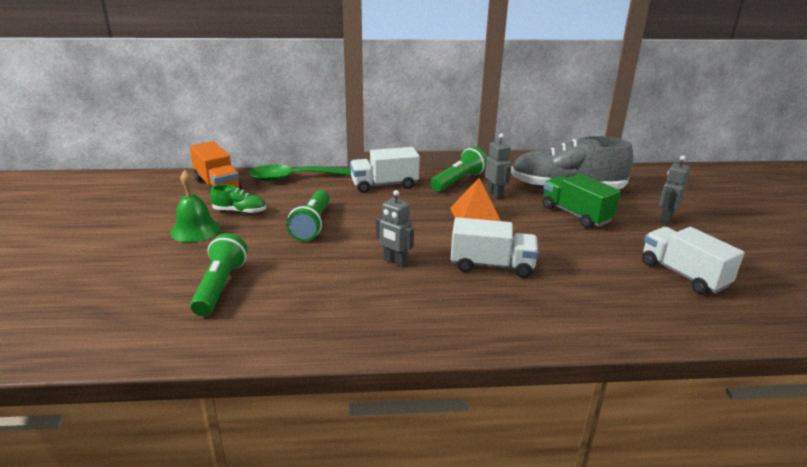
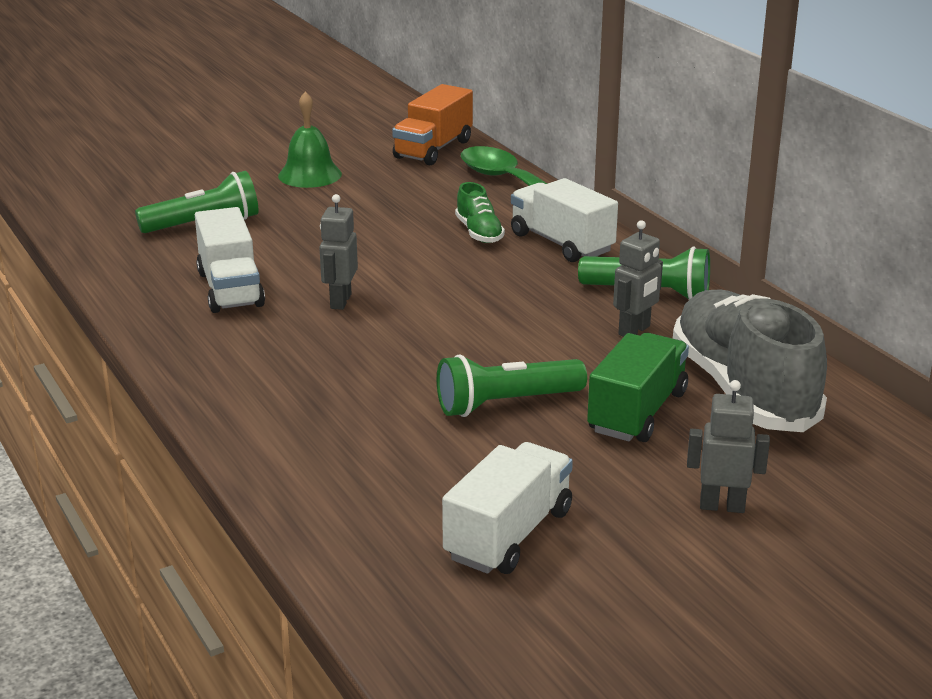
camera: 65 degrees right, 0 degrees up
green shoe [210,184,266,214] -> green shoe moved to [455,182,505,243]
green flashlight [286,190,330,241] -> green flashlight moved to [437,354,587,417]
orange pyramid [450,178,501,221] -> none
white truck [451,217,538,278] -> white truck moved to [195,207,265,313]

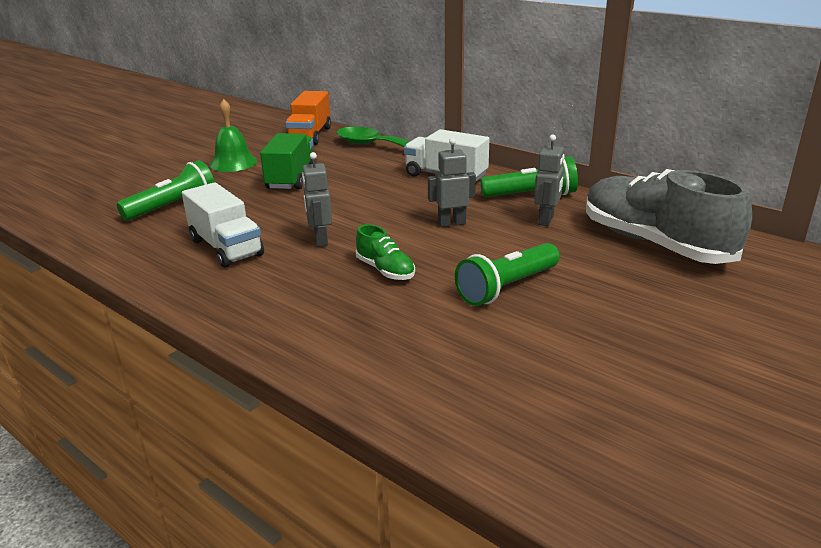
camera: 20 degrees left, 0 degrees up
white truck [442,442,573,574] -> none
green shoe [455,182,505,243] -> green shoe moved to [356,224,415,280]
green truck [587,333,689,442] -> green truck moved to [260,133,317,189]
grey robot [687,380,770,513] -> grey robot moved to [428,138,476,227]

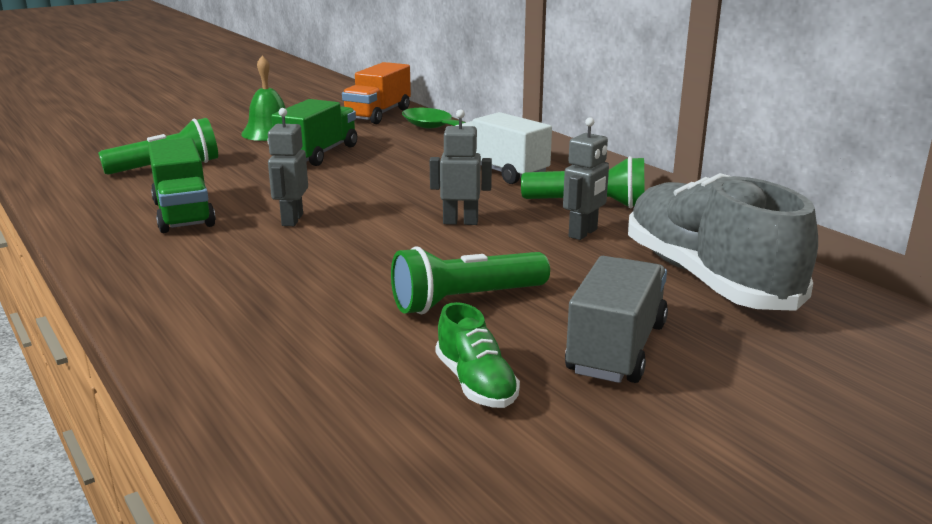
camera: 15 degrees right, 5 degrees down
white truck [182,182,264,268] -> green truck [148,138,216,233]
green shoe [356,224,415,280] -> green shoe moved to [436,302,520,408]
none -> grey truck [565,256,668,383]

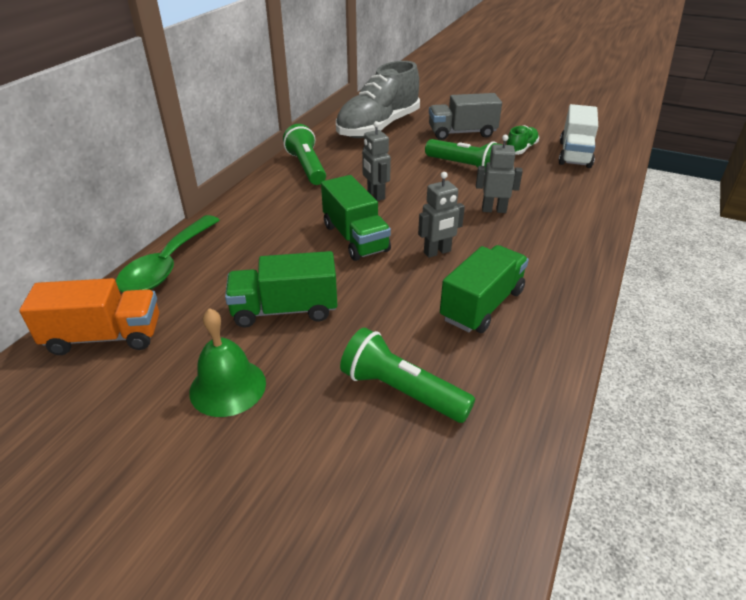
camera: 120 degrees left, 15 degrees up
white truck [455,112,552,184] -> white truck moved to [558,104,598,168]
grey robot [563,117,609,240] -> grey robot moved to [476,135,523,213]
none -> green truck [321,175,391,261]

